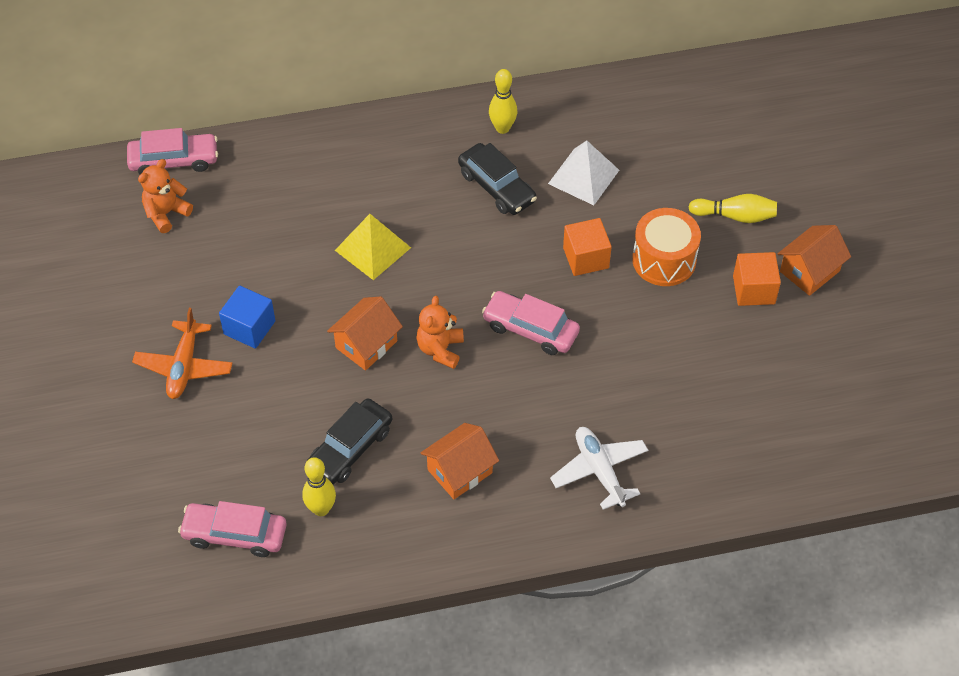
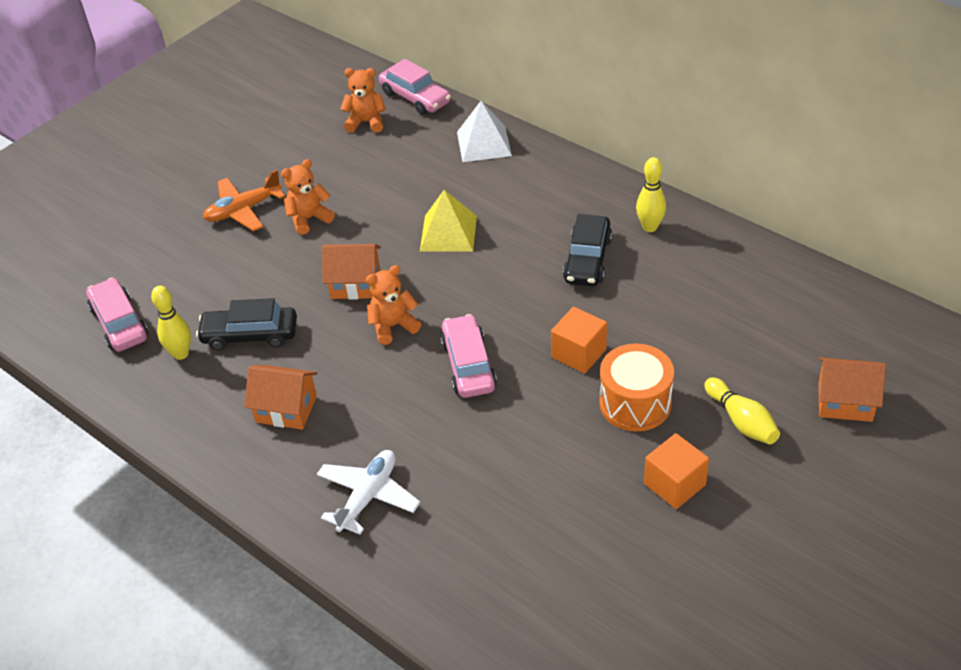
camera: 55 degrees right, 10 degrees down
blue cube [219,286,275,349] -> orange teddy bear [281,159,335,235]
white pyramid [548,141,619,205] -> white pyramid moved to [457,101,512,162]
orange house [778,225,851,296] -> orange house moved to [818,357,886,422]

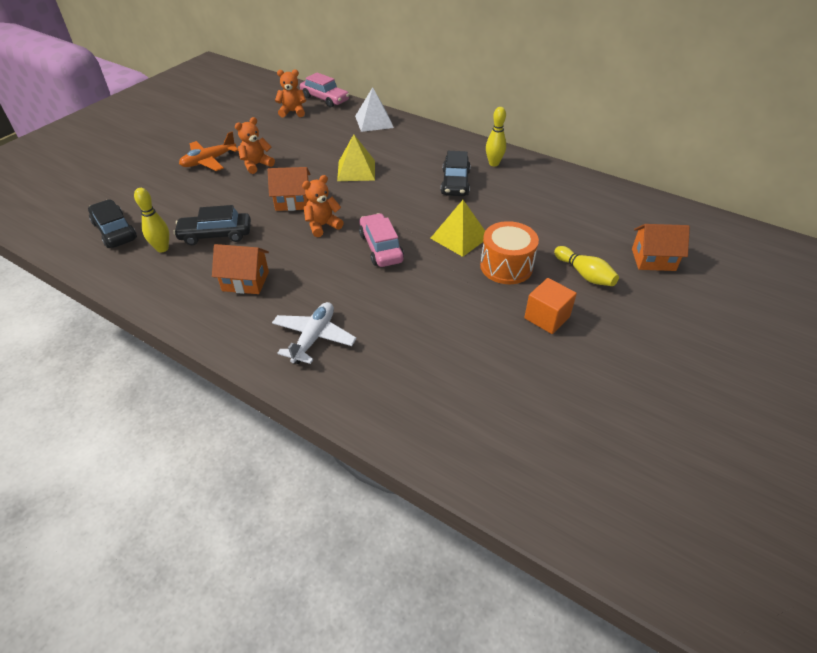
camera: 10 degrees left, 0 degrees up
pink car [86,278,148,352] -> black car [88,199,137,248]
orange cube [551,307,607,373] -> yellow pyramid [430,200,485,257]

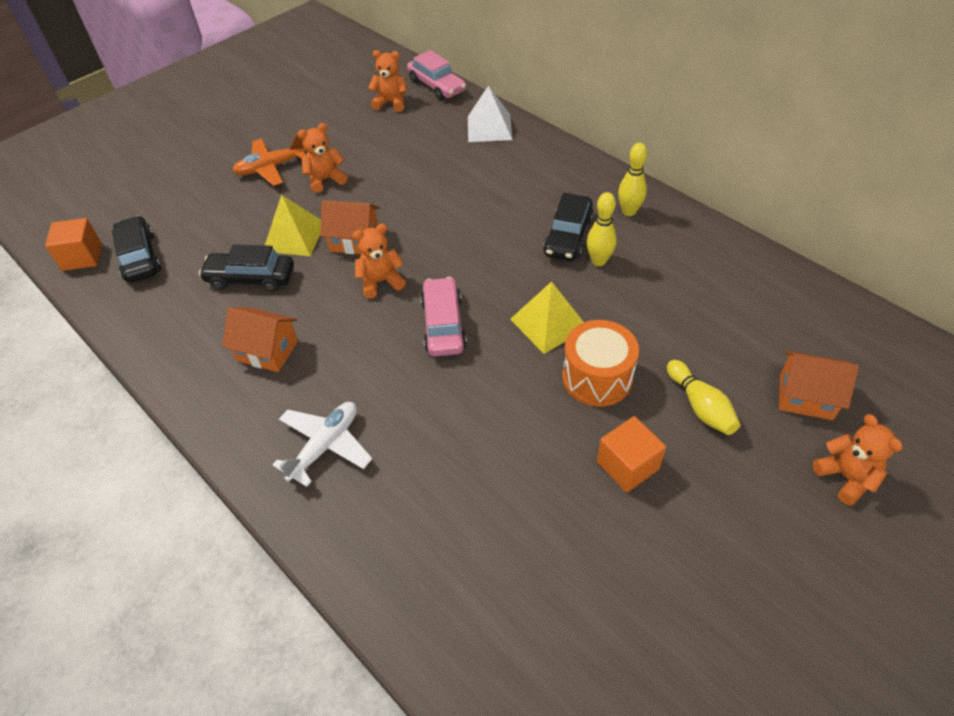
camera: 15 degrees right, 5 degrees up
yellow bowling pin [134,188,169,253] -> yellow bowling pin moved to [587,192,617,266]
yellow pyramid [337,134,375,181] -> yellow pyramid moved to [265,195,321,256]
none -> orange cube [45,218,102,271]
none -> orange teddy bear [813,414,902,506]

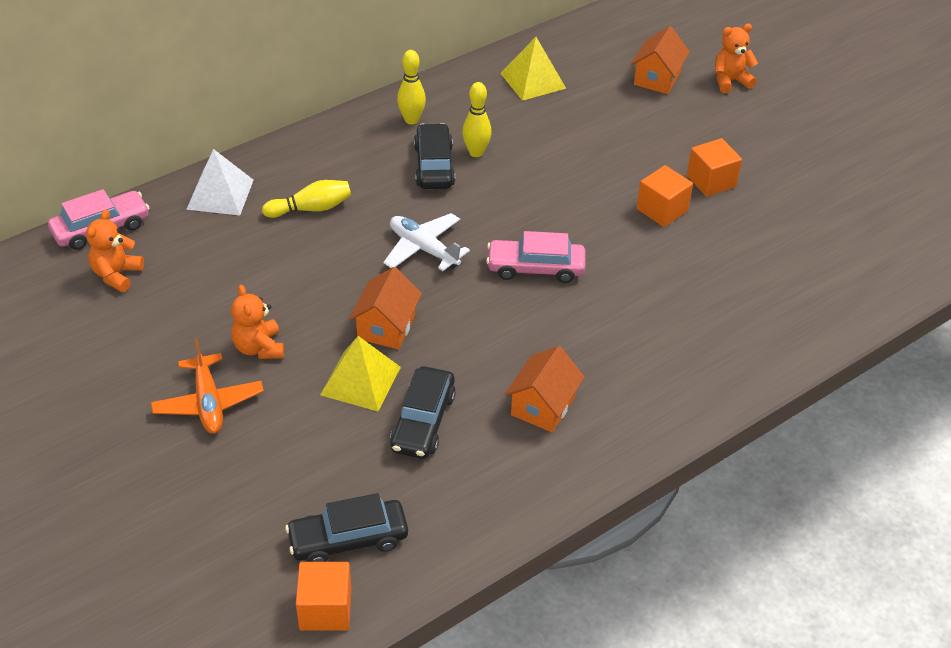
camera: 85 degrees left, 5 degrees down
white plane [272,402,372,487] -> white plane moved to [383,213,470,271]
orange teddy bear [353,224,406,298] -> none
yellow pyramid [510,281,584,354] -> yellow pyramid moved to [500,37,566,101]
black car [543,193,594,261] -> black car turned 120 degrees counterclockwise [414,123,455,189]
orange drum [562,320,639,407] -> none
yellow bowling pin [667,360,740,435] -> yellow bowling pin moved to [262,180,351,218]
none -> orange cube [637,165,693,227]

